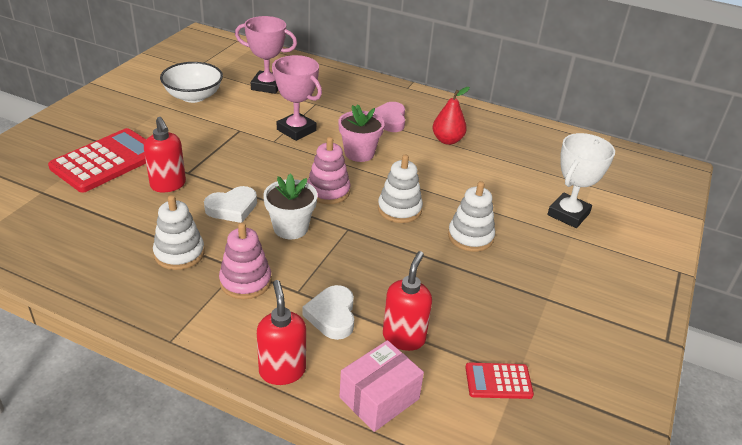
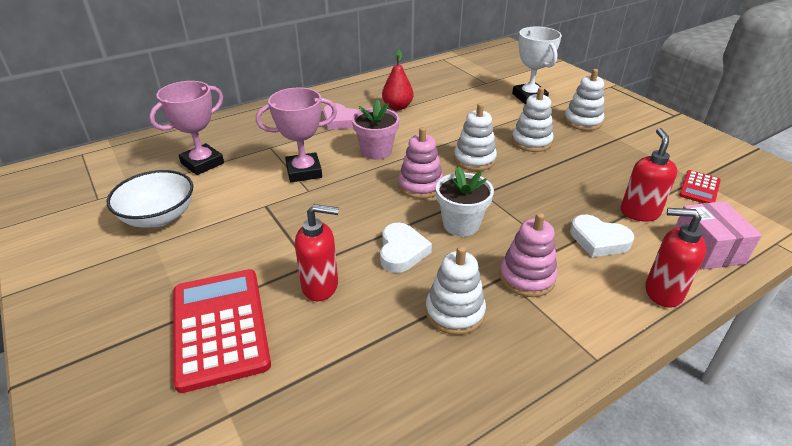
camera: 55 degrees left, 0 degrees up
red soap dispenser [383,251,432,351] -> red soap dispenser turned 45 degrees clockwise [621,128,678,222]
none -> white stacking toy [564,69,604,131]

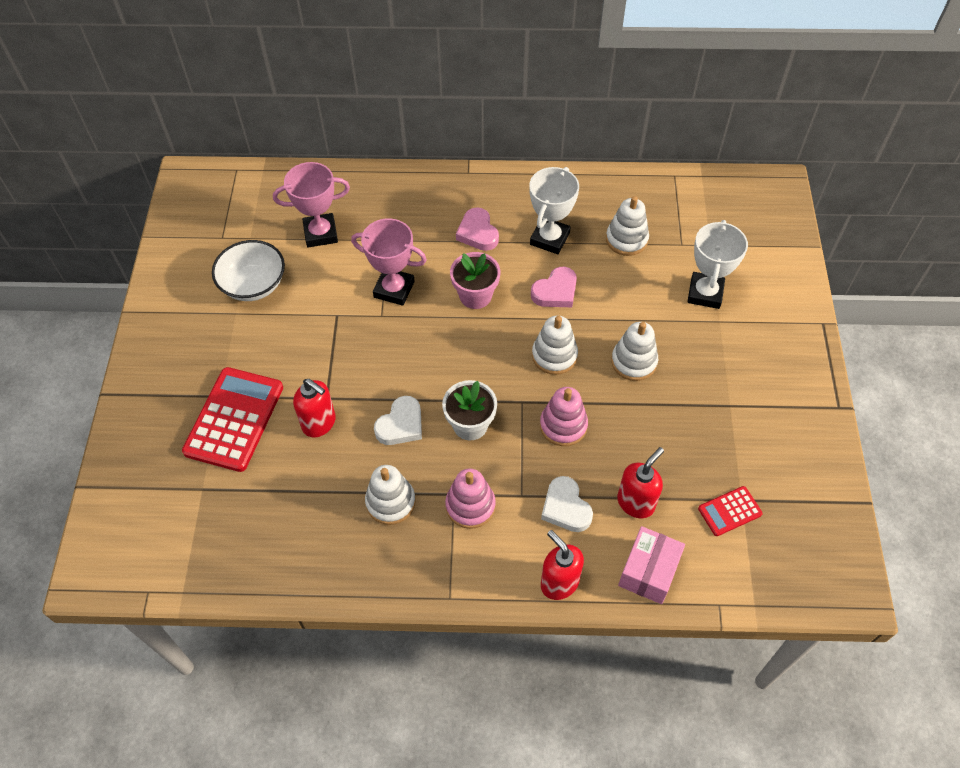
camera: 35 degrees right, 20 degrees up
red pear [382,50,414,110] -> white trophy [529,167,579,254]
pink stacking toy [398,127,443,199] -> pink stacking toy moved to [540,387,588,446]
white stacking toy [564,69,604,131] -> white stacking toy moved to [606,196,649,256]
none -> pink heart [531,267,577,307]

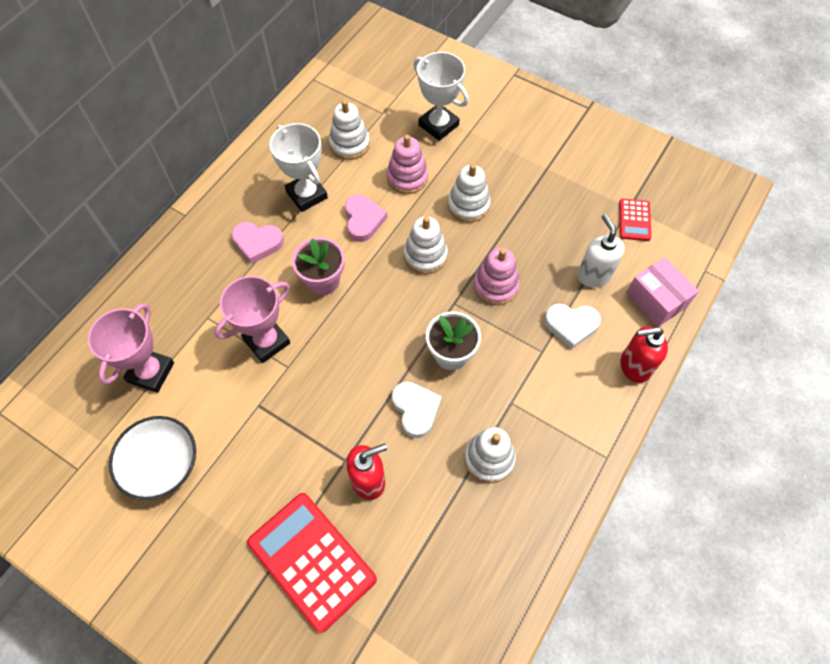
camera: 60 degrees left, 5 degrees up
pink stacking toy [445,468,496,529] -> pink stacking toy moved to [387,135,428,194]
red soap dispenser [617,447,664,518] -> white soap dispenser [578,214,625,287]

